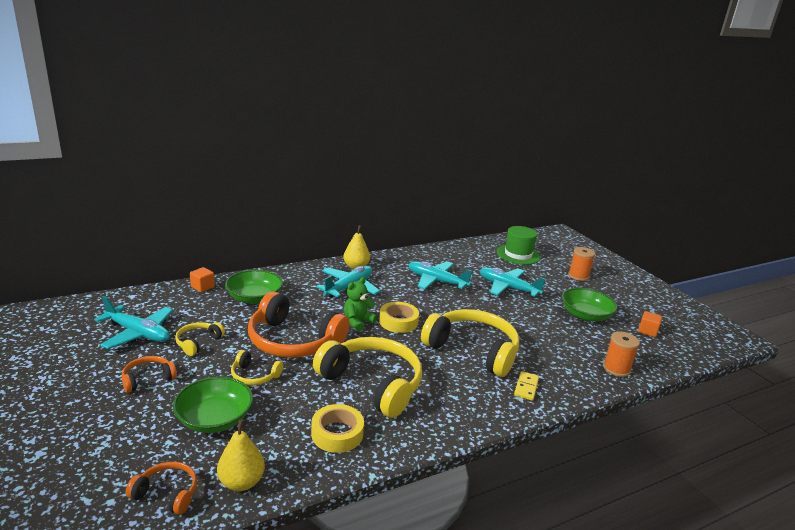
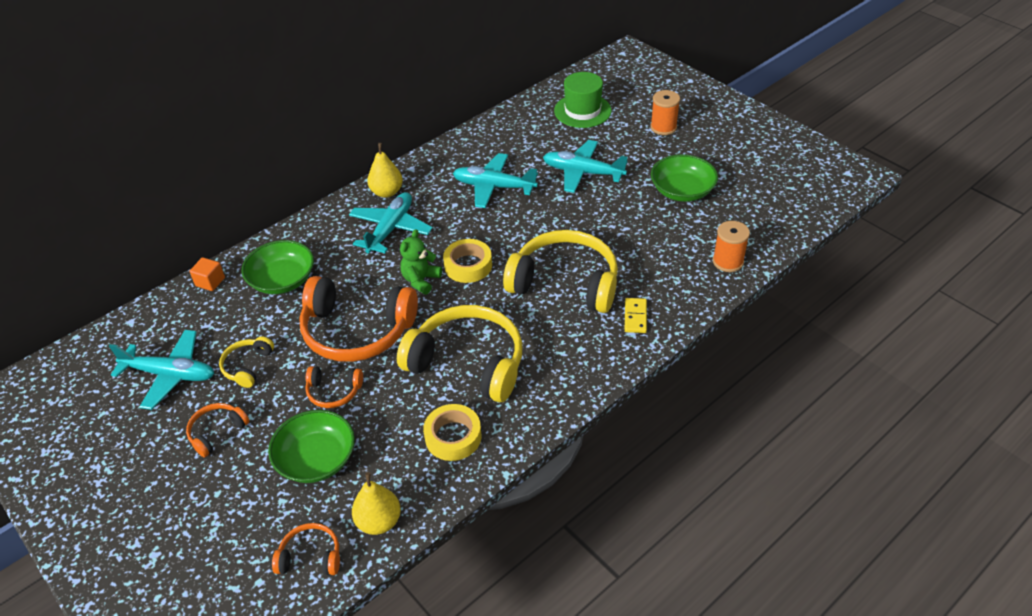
camera: 10 degrees left, 20 degrees up
yellow headphones [231,350,283,385] -> orange headphones [305,366,363,408]
orange cube [638,311,662,337] -> none

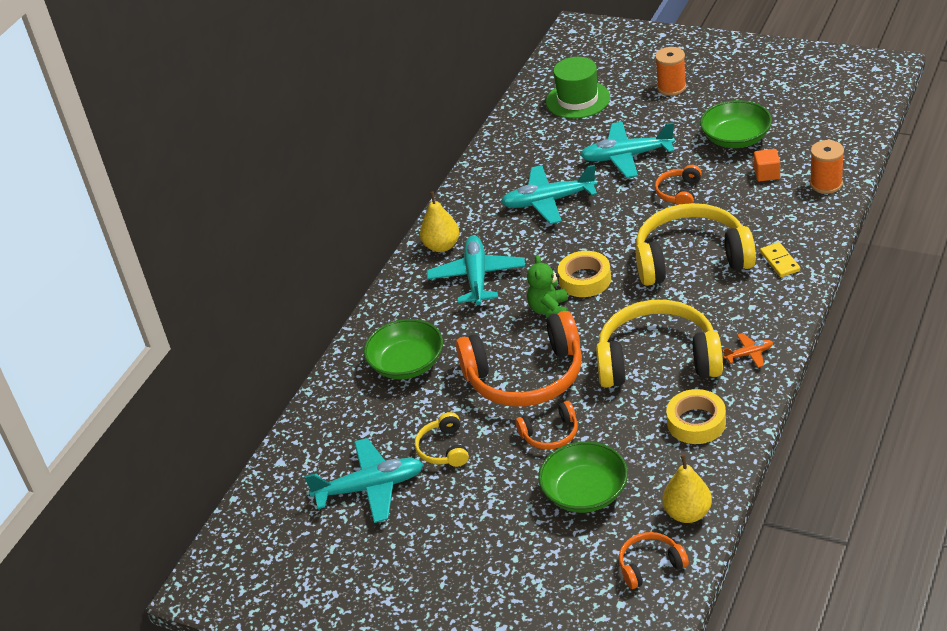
camera: 20 degrees left, 5 degrees down
orange headphones [186,403,250,458] -> orange headphones moved to [655,165,702,205]
orange cube [190,257,225,291] -> orange cube moved to [754,149,780,182]
none -> orange plane [722,333,773,368]

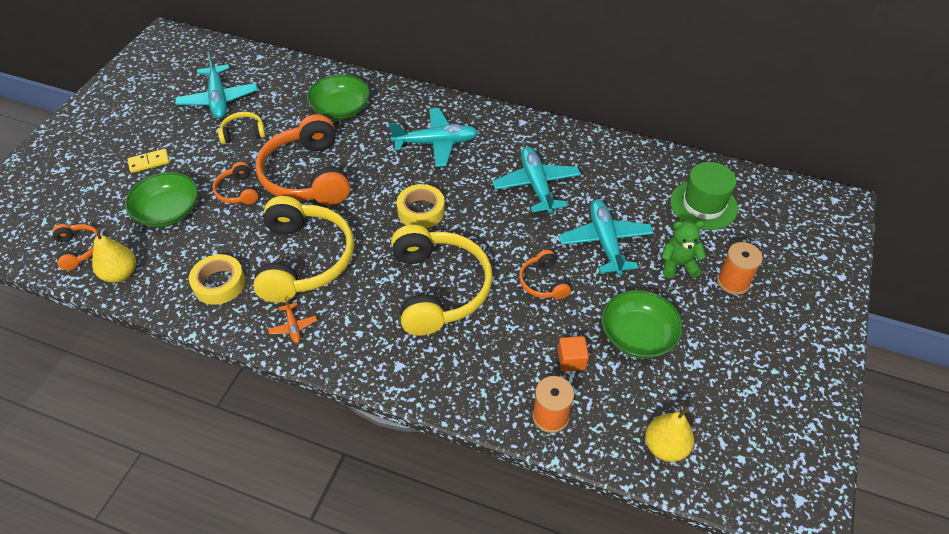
camera: 80 degrees right, 10 degrees up
yellow pear [420,191,459,252] -> yellow pear moved to [645,407,694,462]
green teddy bear [527,255,568,318] -> green teddy bear moved to [661,221,706,278]
orange headphones [655,165,702,205] -> orange headphones turned 120 degrees counterclockwise [519,250,571,300]
yellow domino [760,242,800,277] -> yellow domino moved to [127,149,169,173]

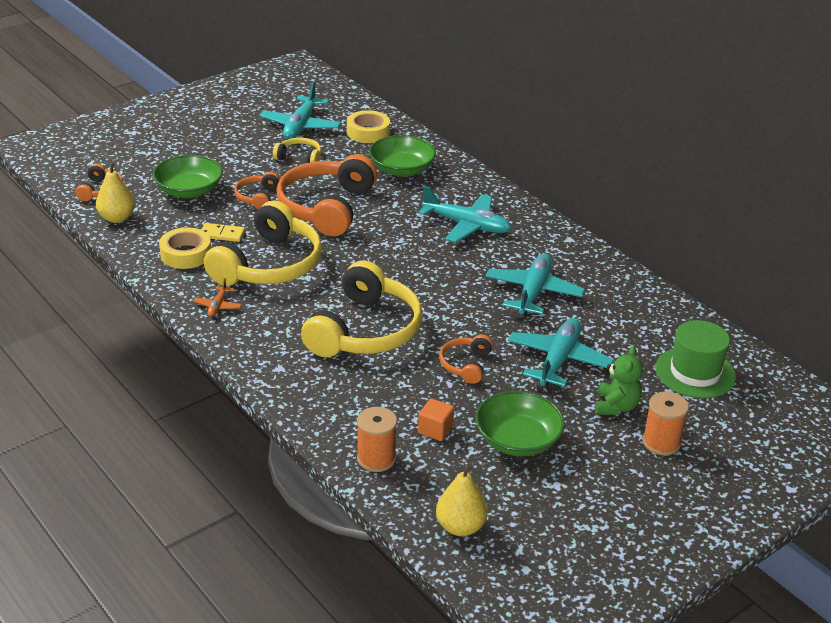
camera: 30 degrees right, 15 degrees down
yellow domino [127,149,169,173] -> yellow domino moved to [201,223,245,242]
yellow tape [397,184,445,228] -> yellow tape moved to [347,110,390,143]
green teddy bear [661,221,706,278] -> green teddy bear turned 75 degrees clockwise [595,346,643,415]

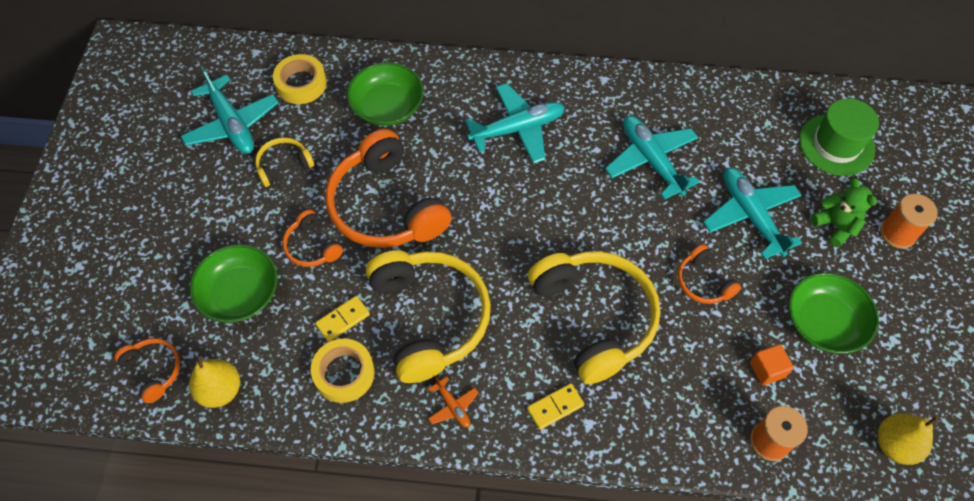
camera: 45 degrees left, 25 degrees up
none -> yellow domino [527,383,584,430]

